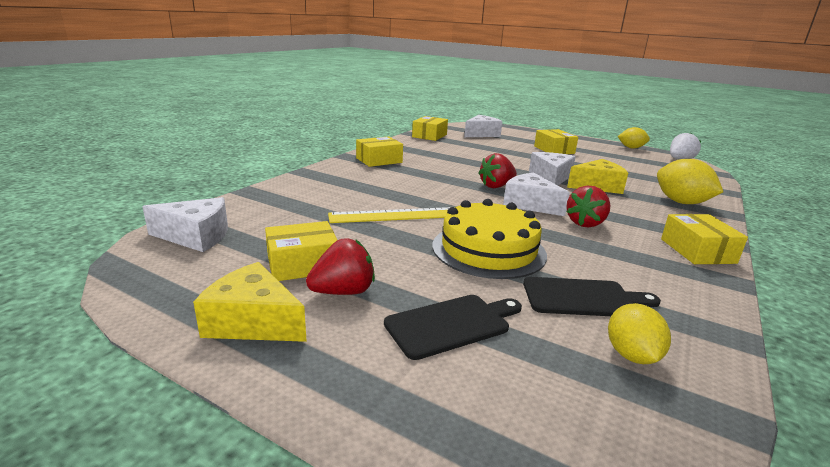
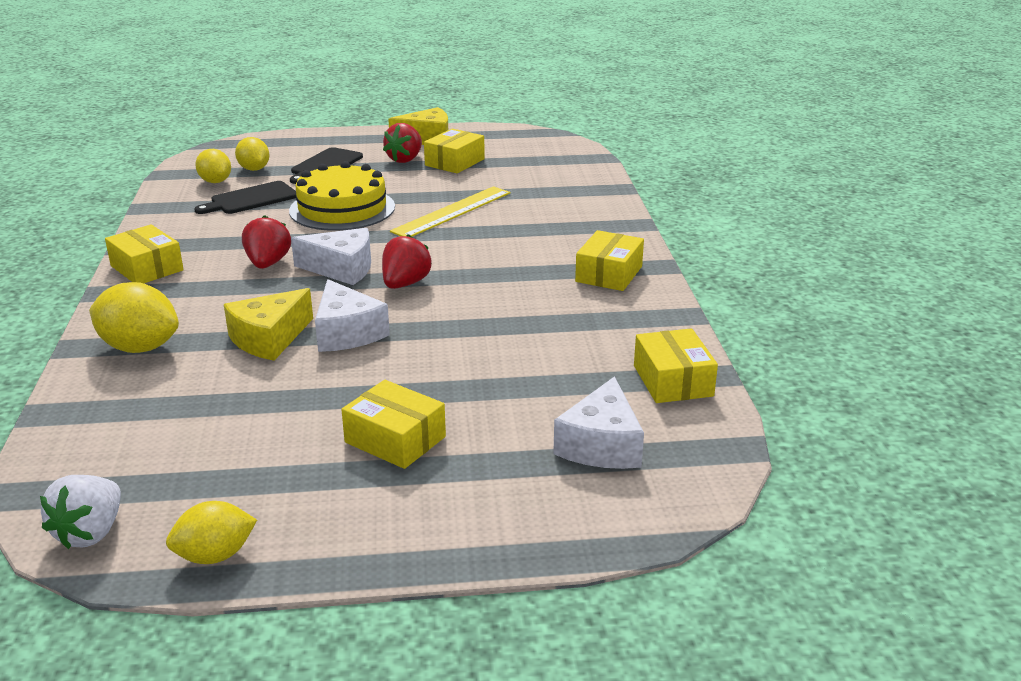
camera: 145 degrees right, 5 degrees up
white cheese [142,197,228,252] -> none
none -> yellow lemon [235,137,270,171]

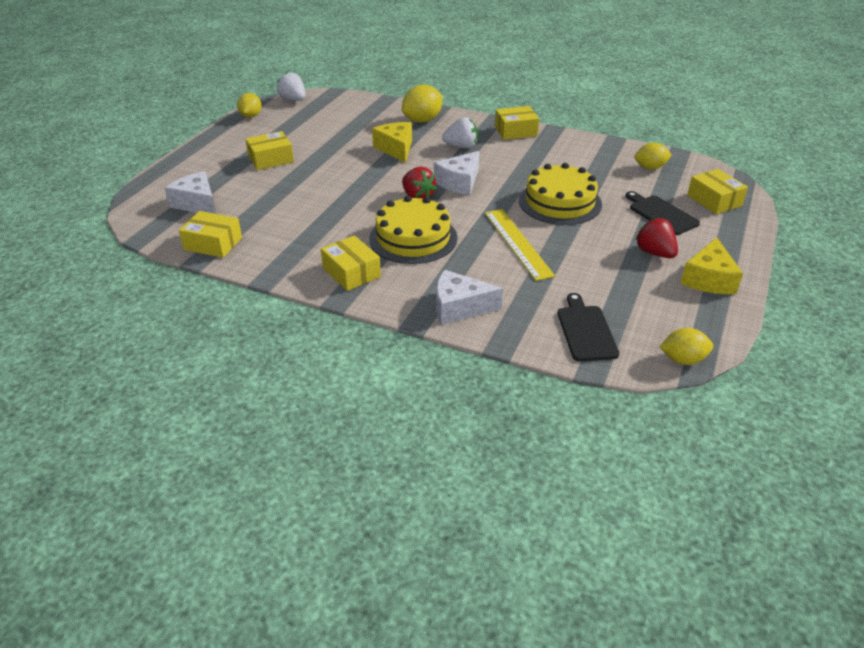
camera: 120 degrees right, 10 degrees up
black cutting board [194,181,296,214] -> black cutting board moved to [558,293,620,362]
yellow lemon [235,137,270,171] -> yellow lemon moved to [660,328,713,365]
red strawberry [242,215,291,269] -> none
white cheese [315,279,390,352] -> white cheese moved to [436,270,503,325]
yellow box [424,129,485,173] -> yellow box moved to [687,169,748,214]
none -> yellow cake [369,196,458,264]
none -> white strawberry [442,117,478,148]

